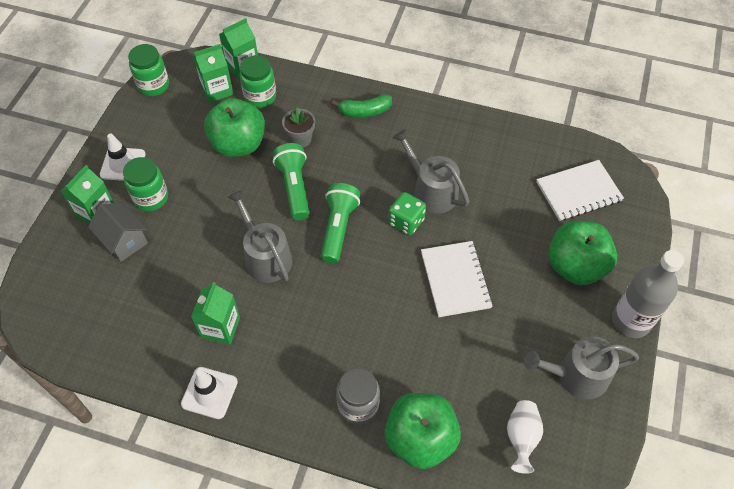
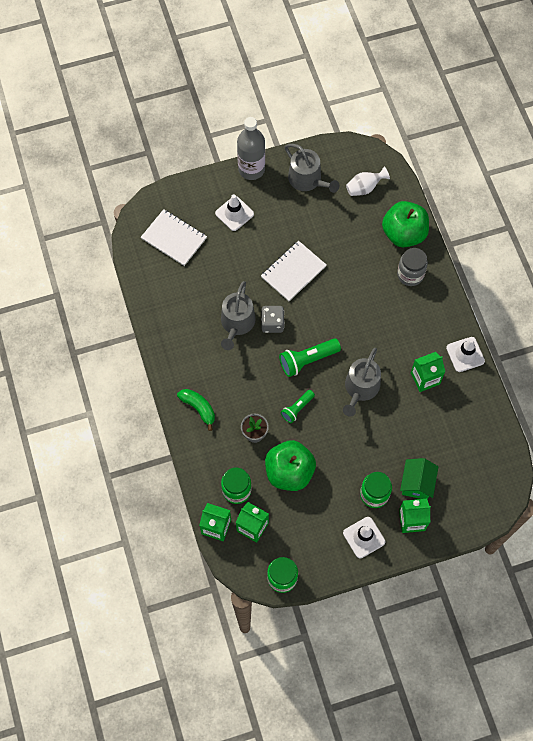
camera: 125 degrees left, 10 degrees up
grey house [88,203,148,262] -> green house [400,458,438,500]
green flashlight [273,143,309,220] -> green flashlight [281,390,315,423], size x0.62
green dice [388,192,426,236] -> grey dice [261,306,284,333]
green apple [548,221,617,285] -> white traffic cone [215,194,254,231]

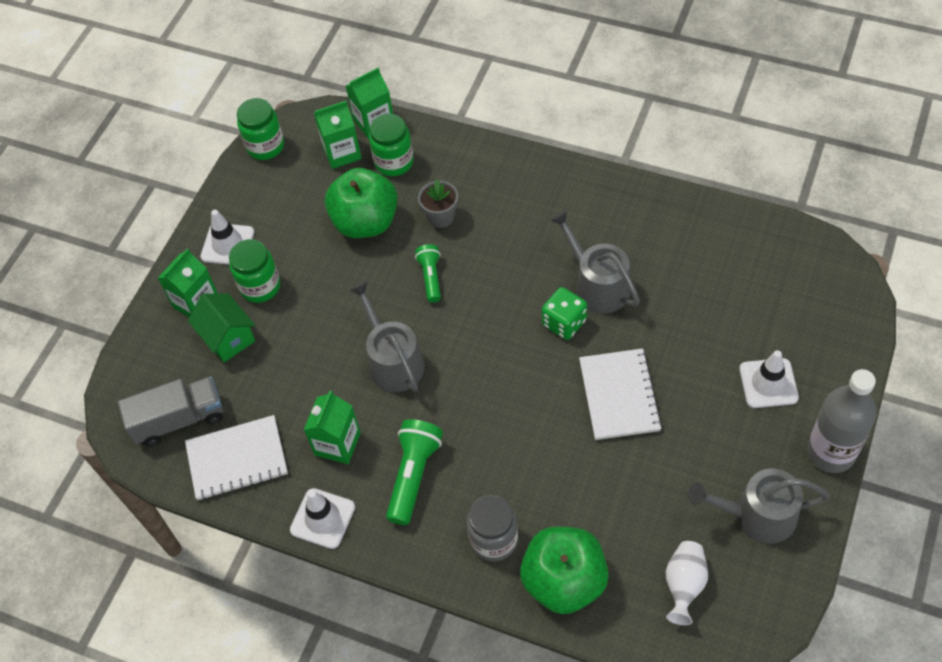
camera: 135 degrees right, 10 degrees down
white notebook [141,209,207,266] -> white notebook moved to [185,415,288,500]
green banana [177,389,215,431] -> none
grey dice [261,306,284,333] -> green dice [542,287,587,340]
green flashlight [279,338,341,377] -> green flashlight moved to [386,419,443,525]
none -> grey truck [118,377,223,447]

